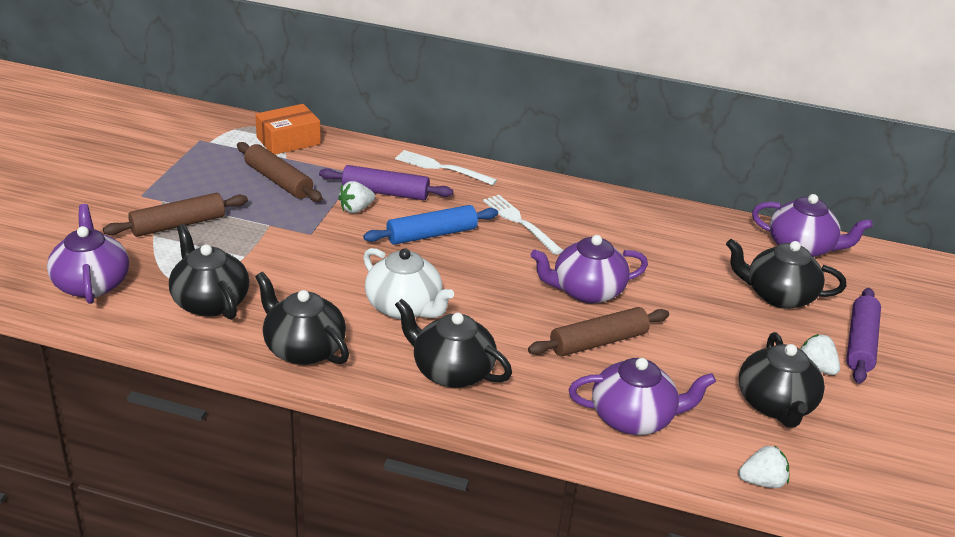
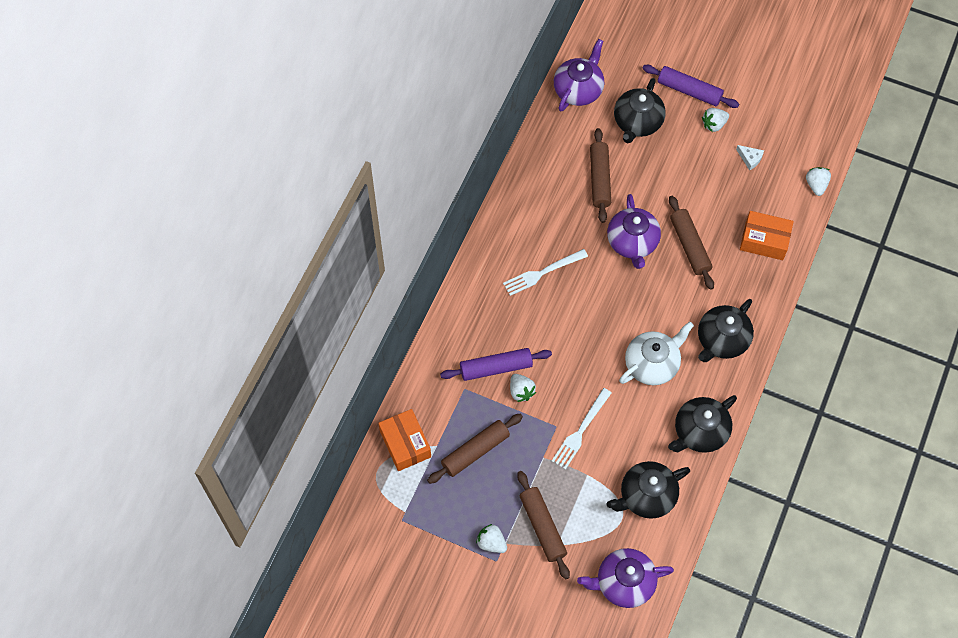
camera: 80 degrees left, 30 degrees up
purple rolling pin [319,165,453,200] -> purple rolling pin turned 60 degrees clockwise [440,348,552,381]
blue rolling pin [363,205,498,245] -> none
white fork [395,150,497,185] -> white fork moved to [552,388,611,470]
purple teapot [569,358,716,435] -> orange box [740,211,794,260]
black teapot [739,332,825,428] -> white cheese [736,145,764,170]
none -> white strawberry [476,524,507,553]
none -> brown rolling pin [590,128,611,223]

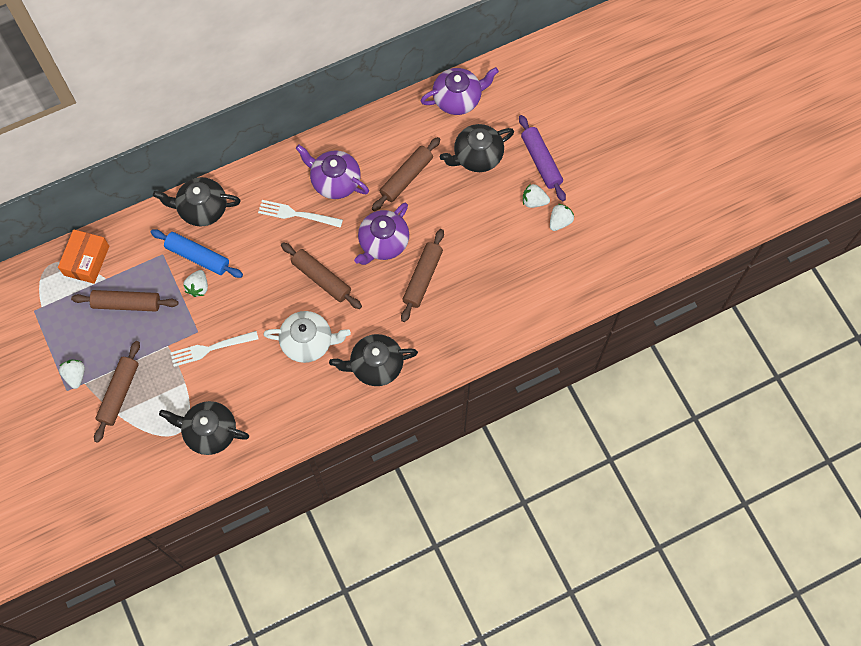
camera: 40 degrees right, 5 degrees up
purple rolling pin [440,348,552,381] -> blue rolling pin [151,229,243,278]
purple teapot [577,548,674,608] -> purple teapot moved to [295,145,369,199]
black teapot [668,395,737,453] -> black teapot moved to [153,177,241,227]
white cheese [736,145,764,170] -> none
orange box [740,211,794,260] -> none
white strawberry [806,167,831,196] -> white strawberry moved to [550,204,574,231]
none -> brown rolling pin [281,242,362,309]

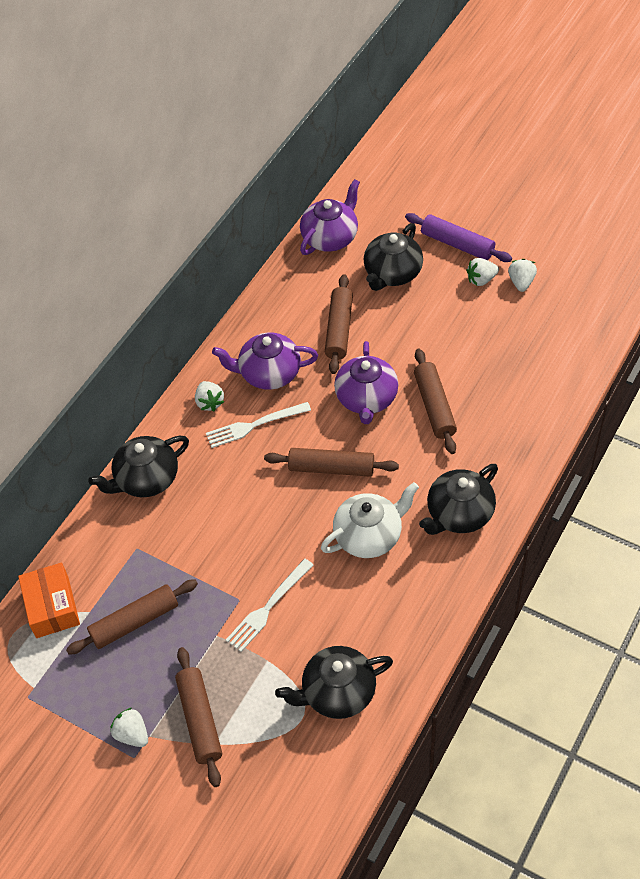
camera: 30 degrees left, 15 degrees down
blue rolling pin [151,229,243,278] -> none
white strawberry [183,270,208,297] -> white strawberry moved to [195,381,224,411]

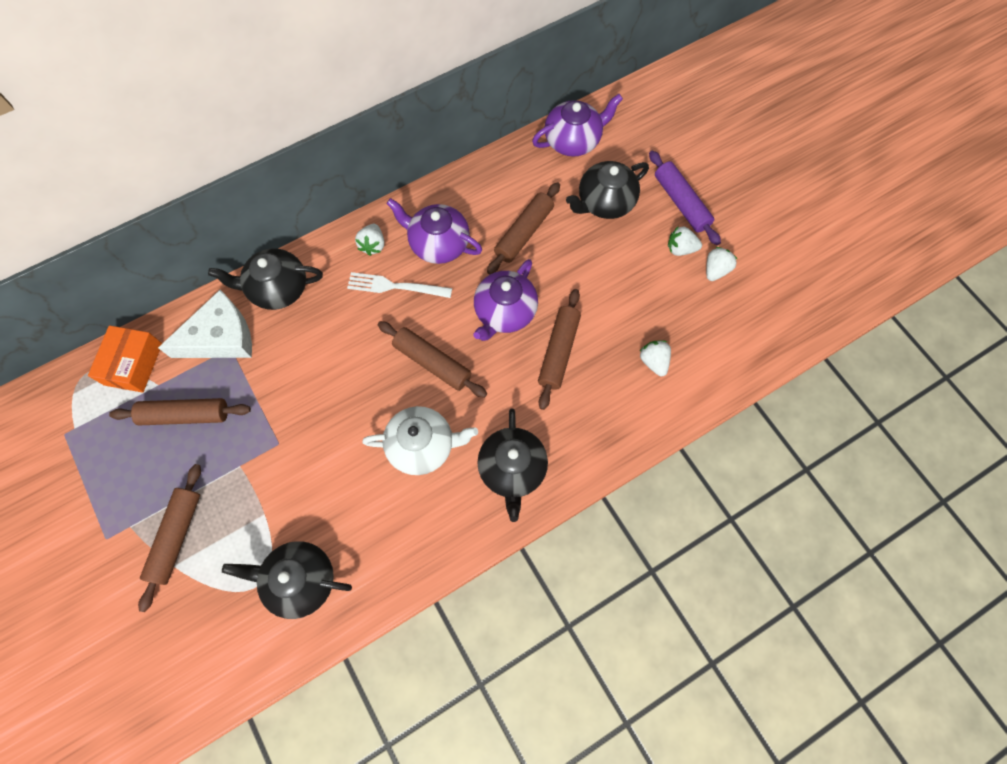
camera: 25 degrees right, 15 degrees up
white strawberry [110,708,148,747] -> white strawberry moved to [640,340,671,376]
white fork [226,559,313,652] -> none
black teapot [419,464,498,535] -> black teapot turned 75 degrees counterclockwise [477,409,548,522]
none -> white cheese [158,290,252,358]

